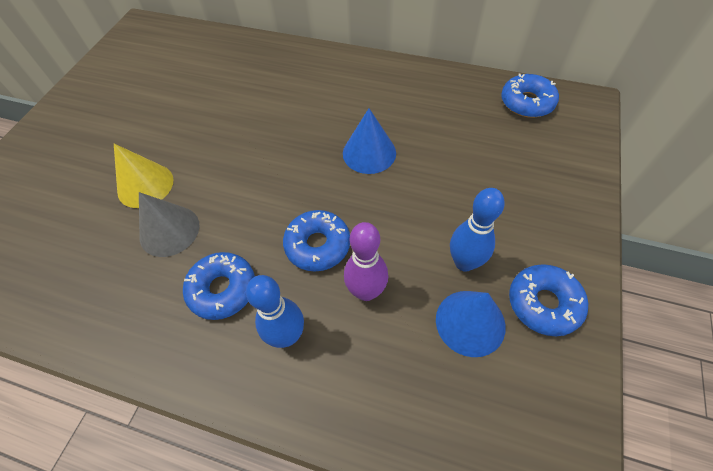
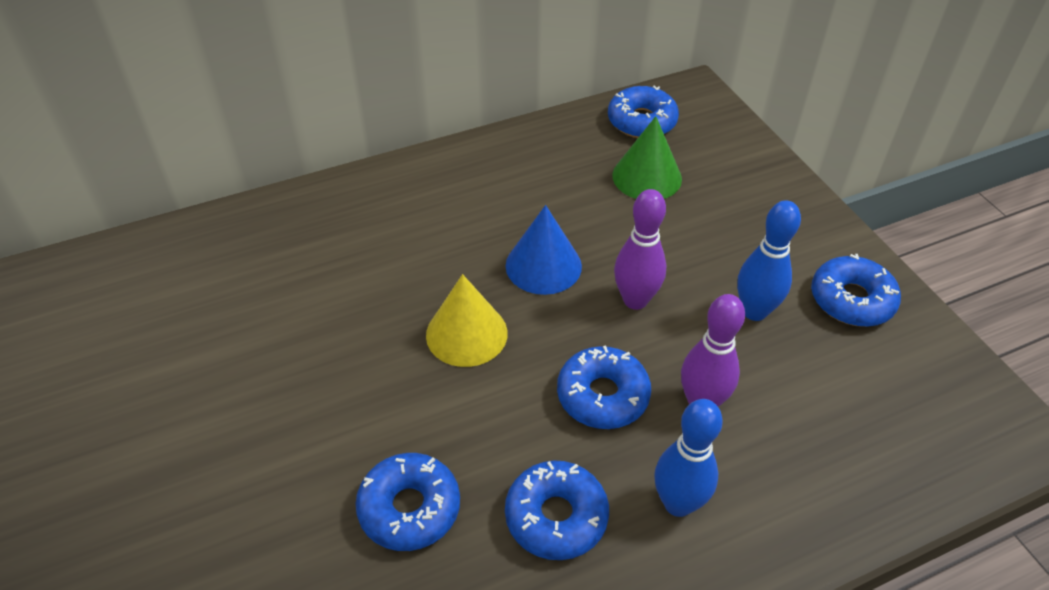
camera: 45 degrees left, 10 degrees down
yellow cone [114,144,173,208] -> yellow cone moved to [426,274,508,367]
grey cone [139,192,199,257] -> blue donut [355,453,460,551]
blue cone [436,291,506,357] -> none
none -> green cone [612,116,682,199]
none -> purple bowling pin [614,189,666,310]

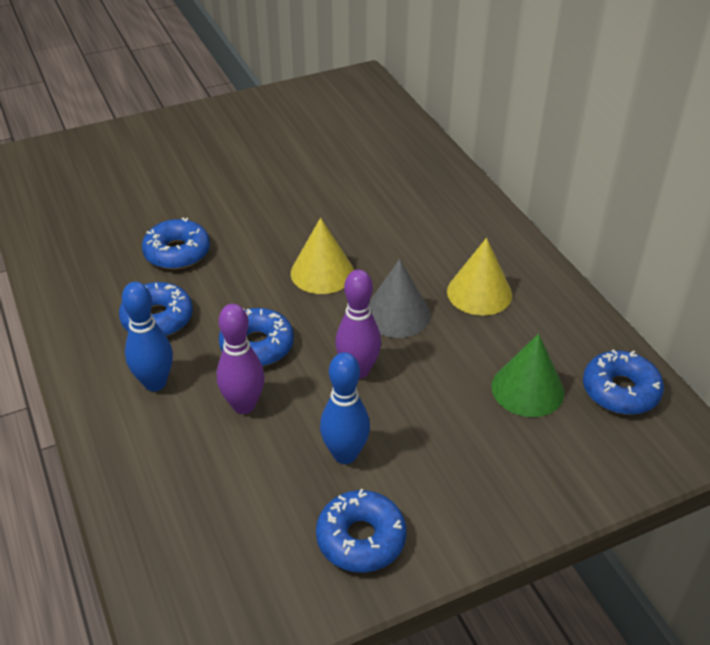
camera: 90 degrees right, 5 degrees down
blue cone [505,205,582,295] -> grey cone [369,259,431,338]
none -> yellow cone [447,238,512,316]

